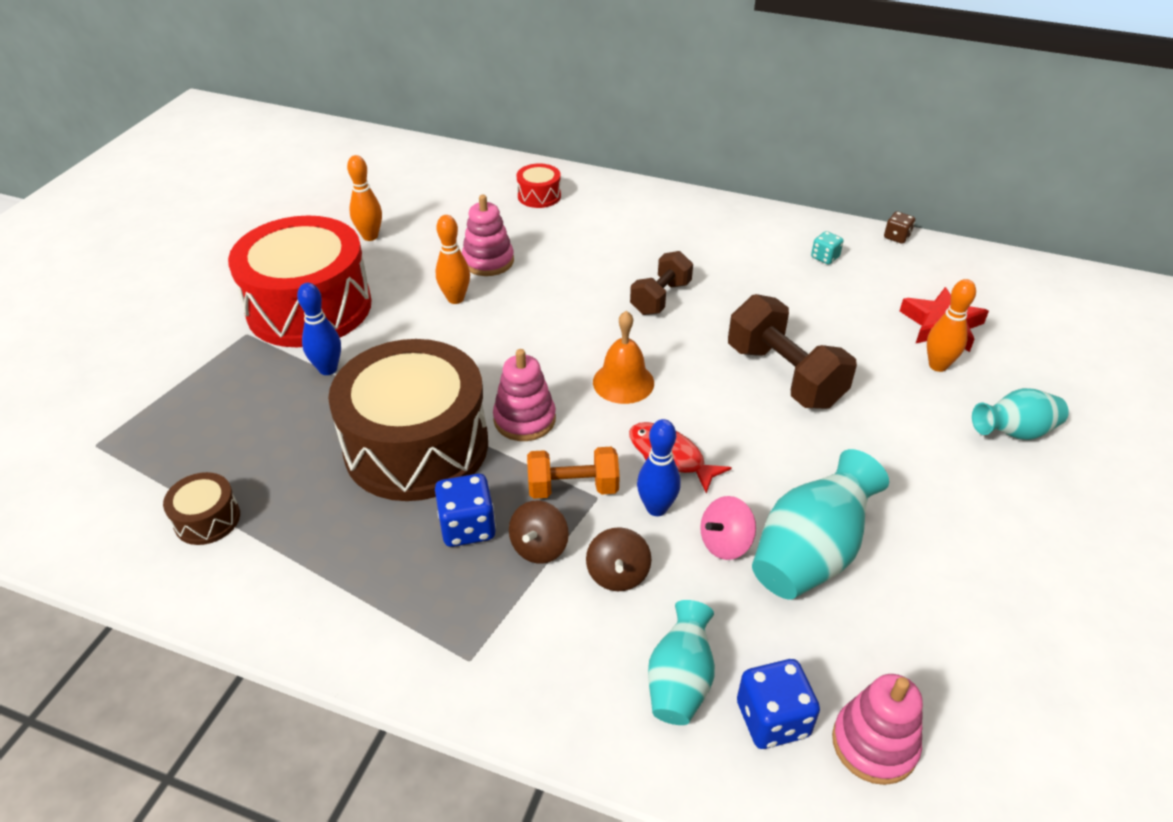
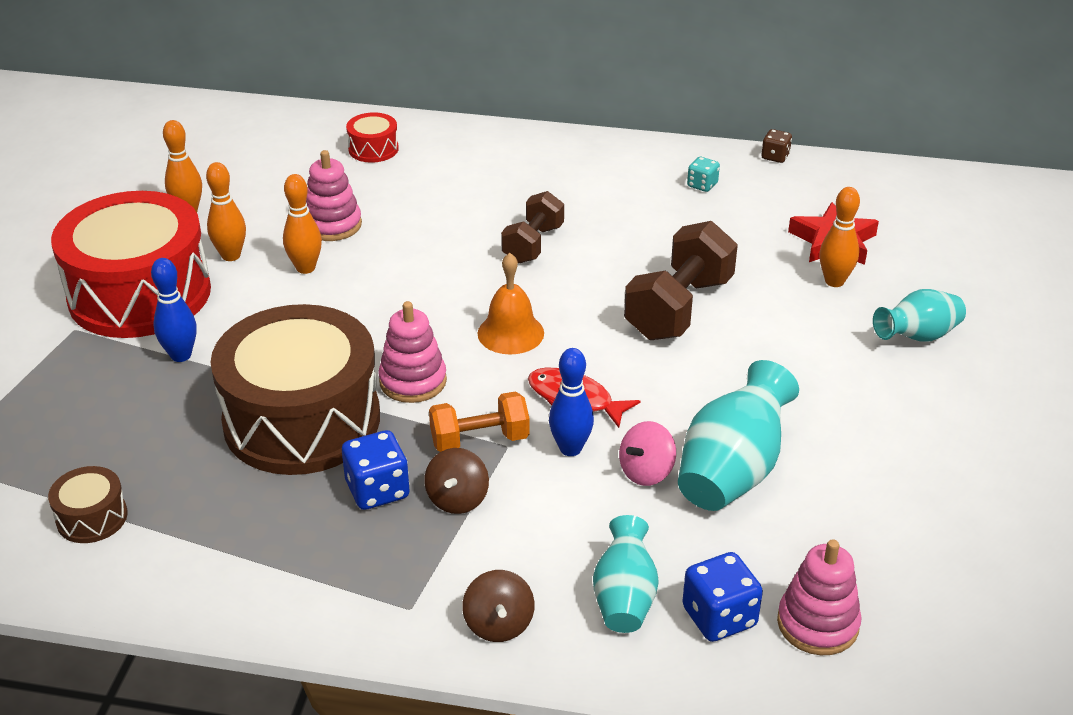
camera: 10 degrees left, 5 degrees down
brown spinning top [586,527,651,591] -> brown spinning top moved to [462,570,535,642]
brown dumbbell [728,294,857,409] -> brown dumbbell turned 75 degrees clockwise [624,221,738,340]
none -> orange bowling pin [206,162,246,261]

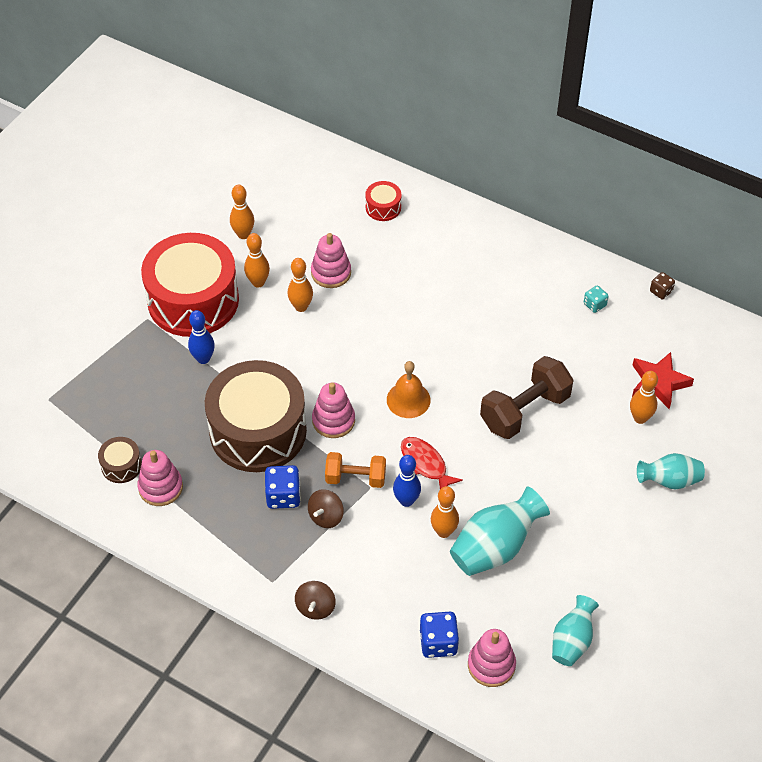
camera: 20 degrees right, 15 degrees up
brown dumbbell [501,191,564,263] -> none
turquoise vase [593,515,659,633] -> turquoise vase moved to [552,595,599,666]
pink spinning top [619,421,676,486] -> orange bowling pin [431,486,459,538]
none -> pink stacking toy [137,450,183,506]

